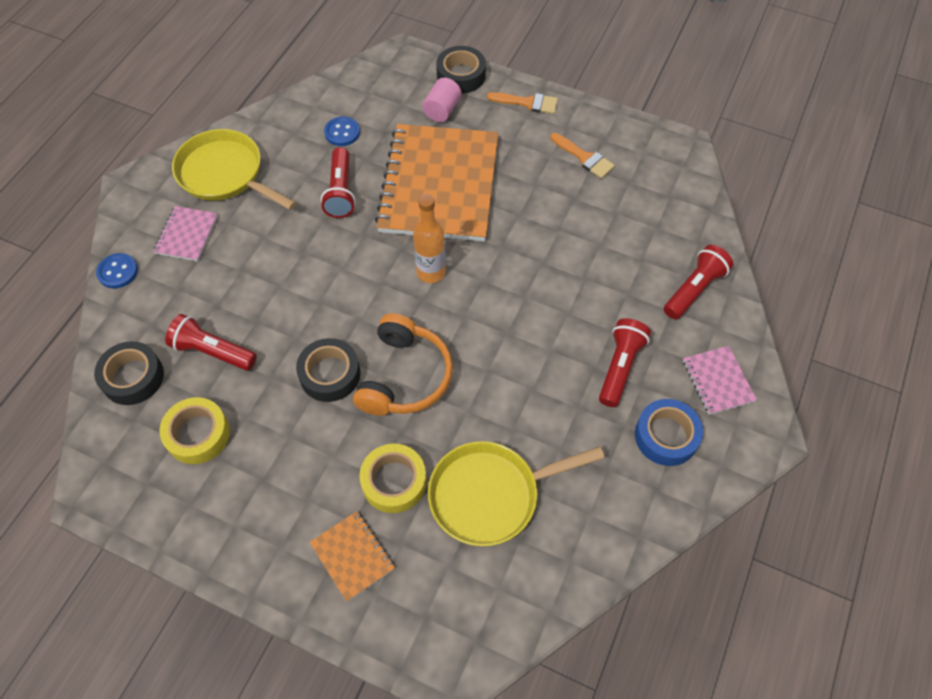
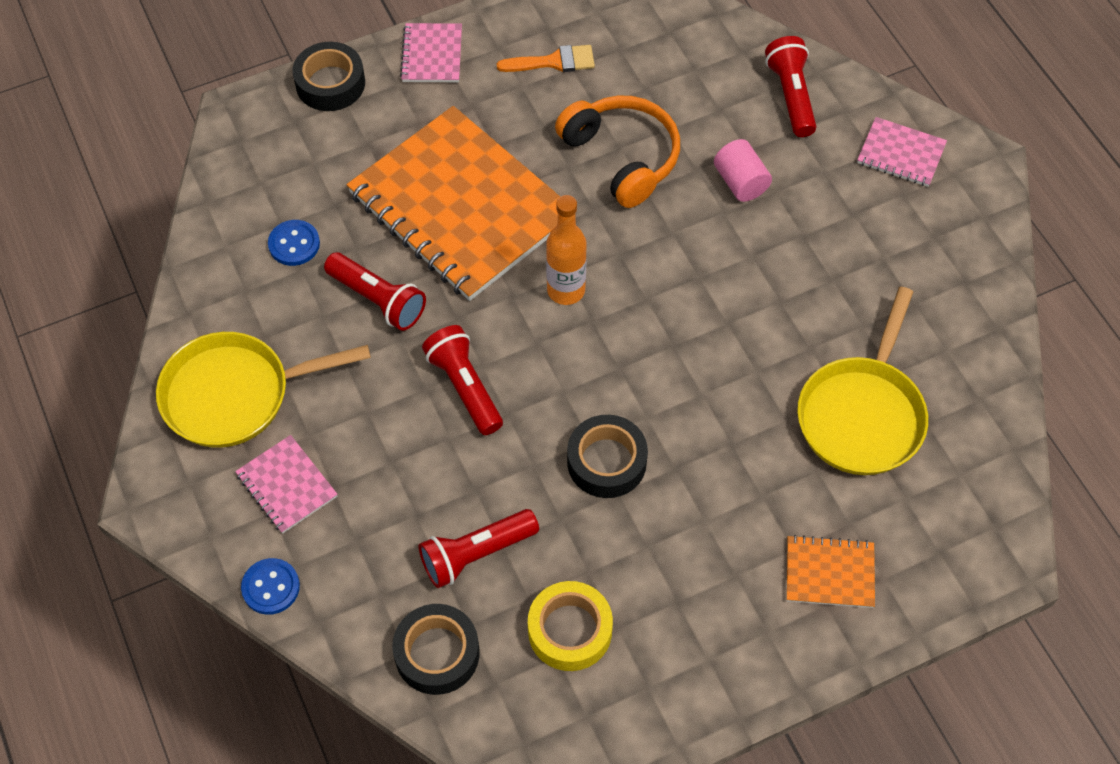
camera: 50 degrees left, 0 degrees up
orange headphones [353,313,453,416] -> orange headphones moved to [555,95,680,208]
yellow tape [359,444,427,513] -> none
pink cylinder [422,78,461,122] -> pink cylinder moved to [714,139,772,202]
orange brush [487,92,558,114] -> pink notebook [400,23,462,82]
red flashlight [599,319,651,407] -> red flashlight moved to [422,325,503,435]
blue tape [635,399,703,466] -> none

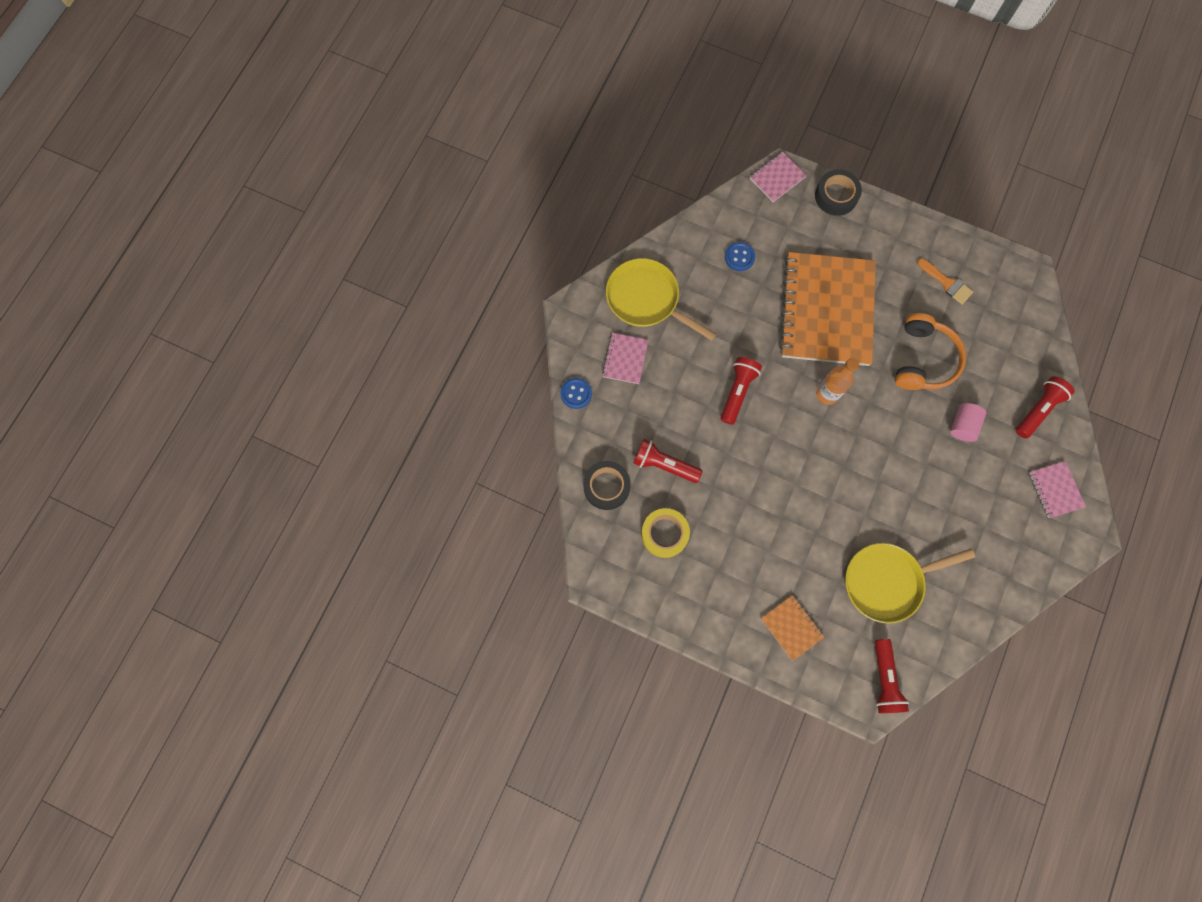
camera: 50 degrees right, 15 degrees up
red flashlight [324,252,426,331] -> red flashlight moved to [875,639,909,713]
pink notebook [400,23,462,82] -> pink notebook moved to [750,152,807,202]
black tape [567,415,648,498] -> none

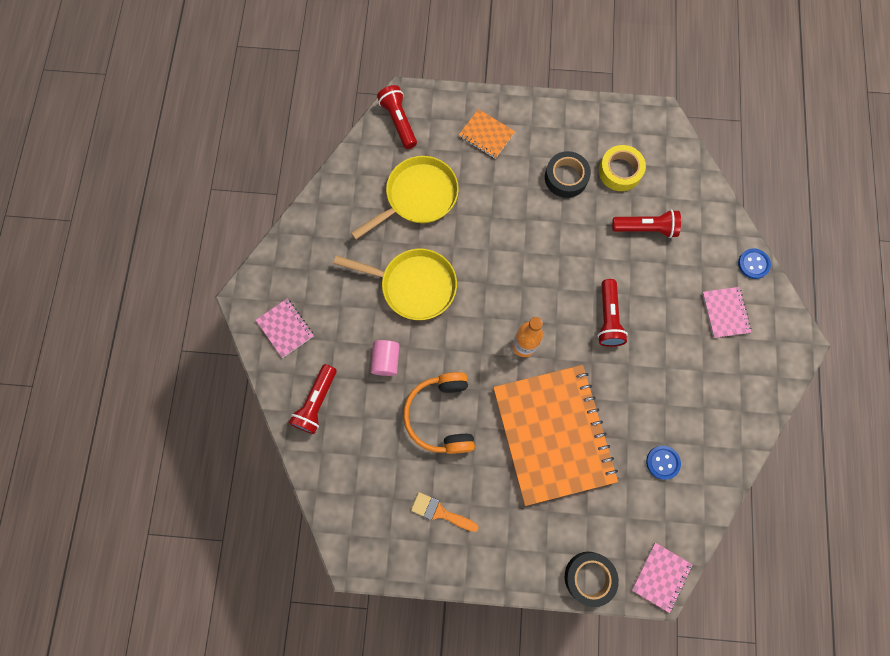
camera: 160 degrees right, 0 degrees up
black tape [583,461,631,510] -> black tape moved to [545,151,591,198]
yellow pan [606,258,717,341] -> yellow pan moved to [334,249,457,320]

